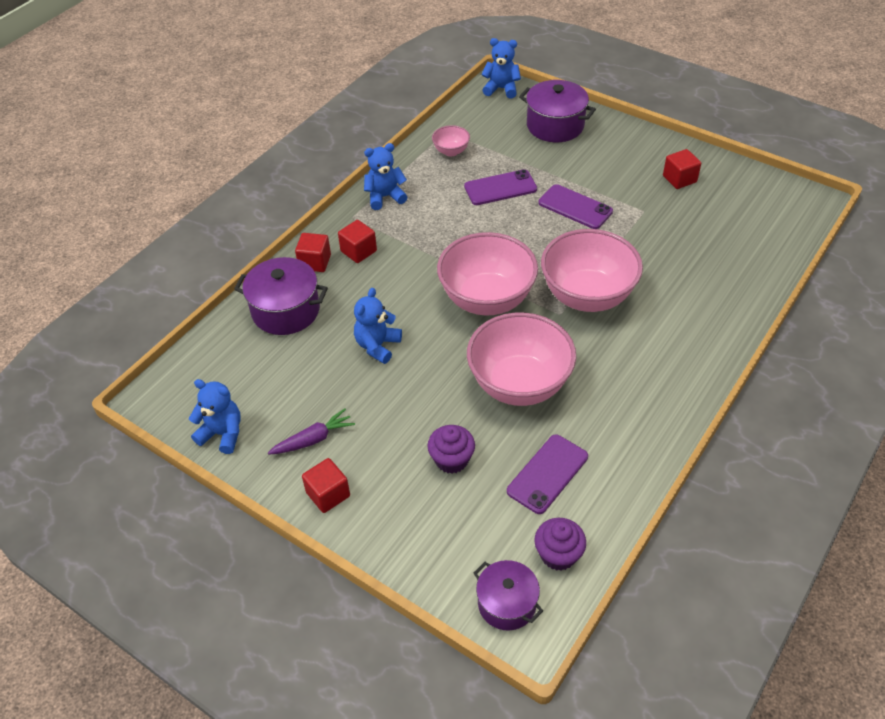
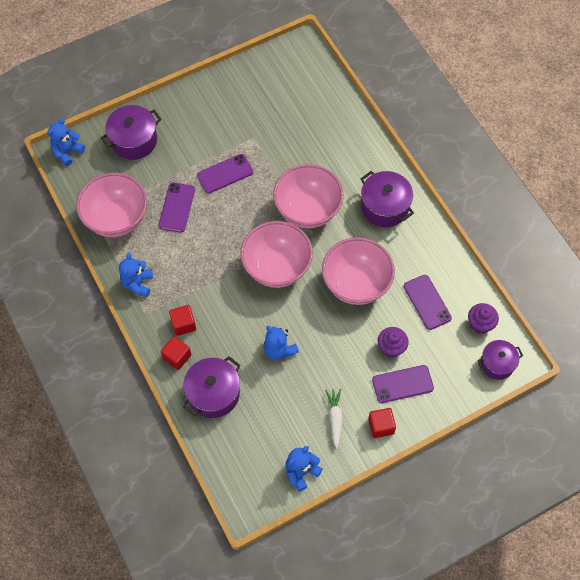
camera: 65 degrees left, 15 degrees up
purple carrot [268,409,355,455] -> white carrot [325,389,343,449]
pink bowl [432,125,470,156] -> pink bowl [76,173,147,237], size x2.23
red cube [663,149,701,189] -> none
none -> purple pot [361,171,414,227]
none -> purple phone [372,365,434,403]

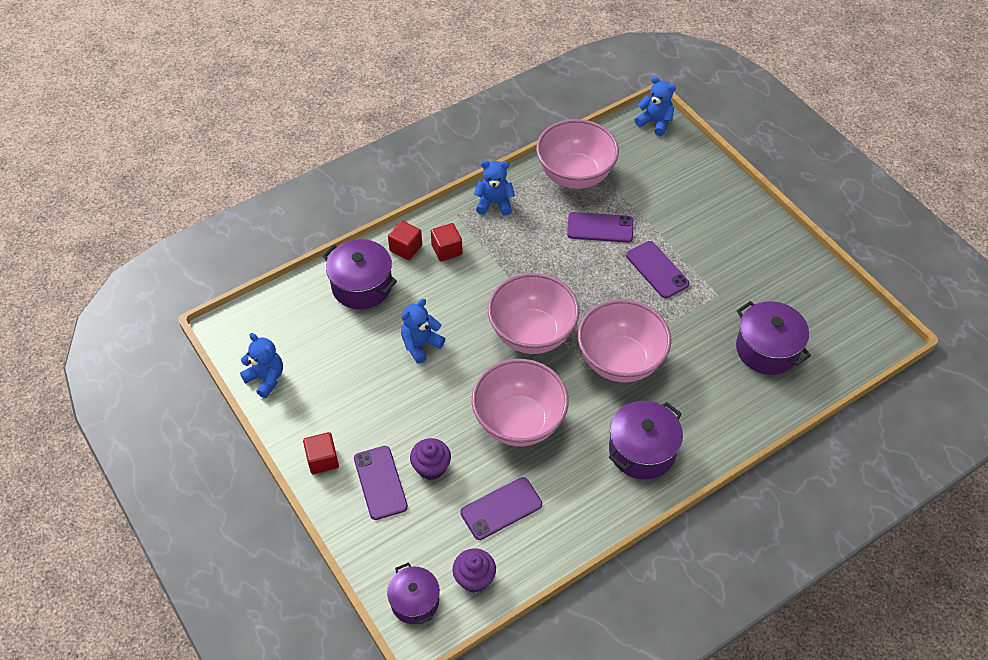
camera: 85 degrees right, 10 degrees down
purple pot [101,105,162,160] -> purple pot moved to [736,301,811,375]
white carrot [325,389,343,449] -> none

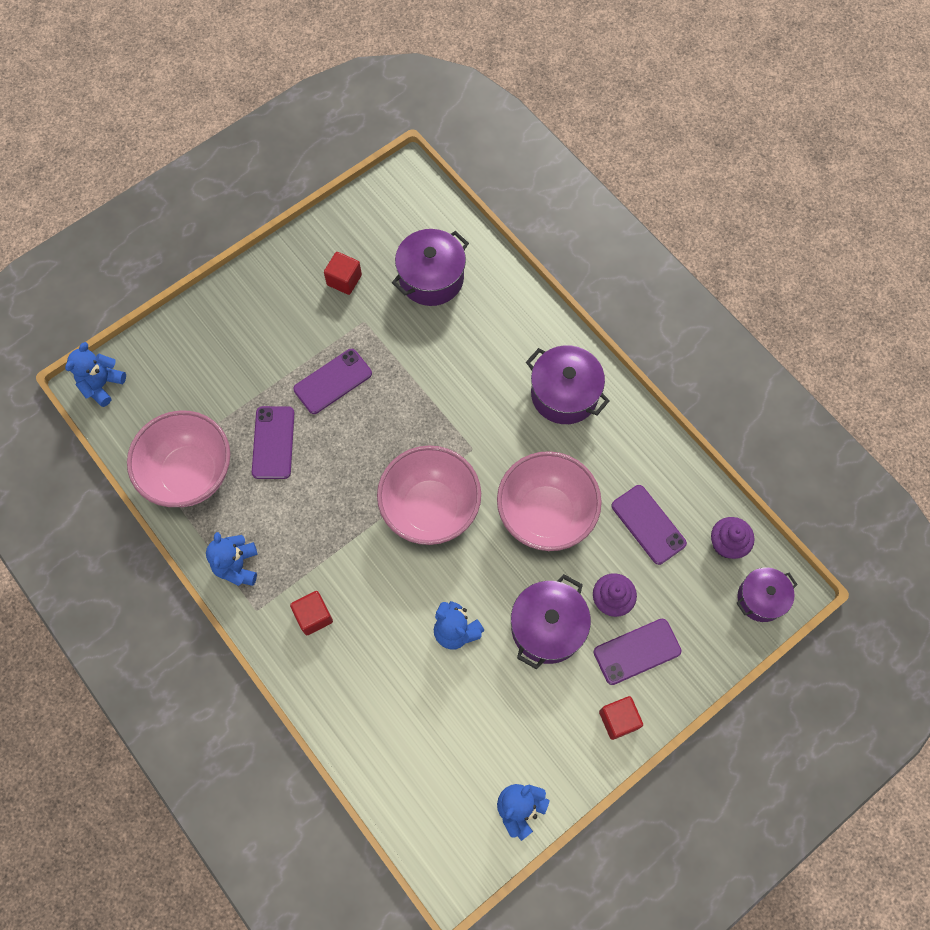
camera: 95 degrees left, 15 degrees up
purple pot [322,239,397,309] -> purple pot moved to [511,574,591,669]
red cube [388,221,422,260] -> red cube moved to [324,252,362,295]
pink bowl [578,299,671,383] -> none

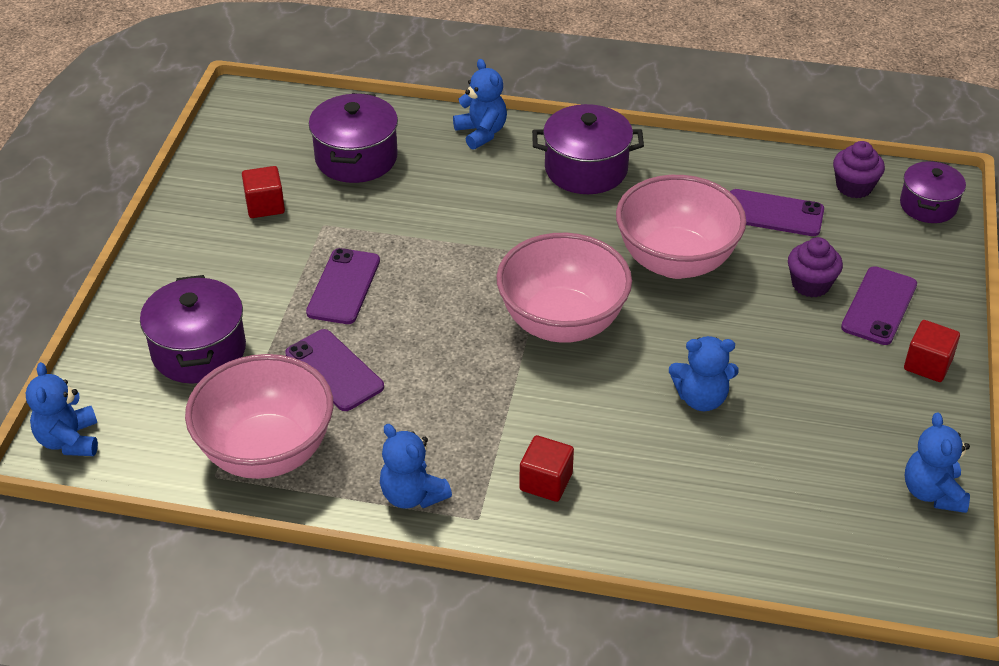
camera: 40 degrees left, 25 degrees down
purple pot [511,574,591,669] -> purple pot moved to [140,275,246,384]
none -> blue teddy bear [453,59,507,150]

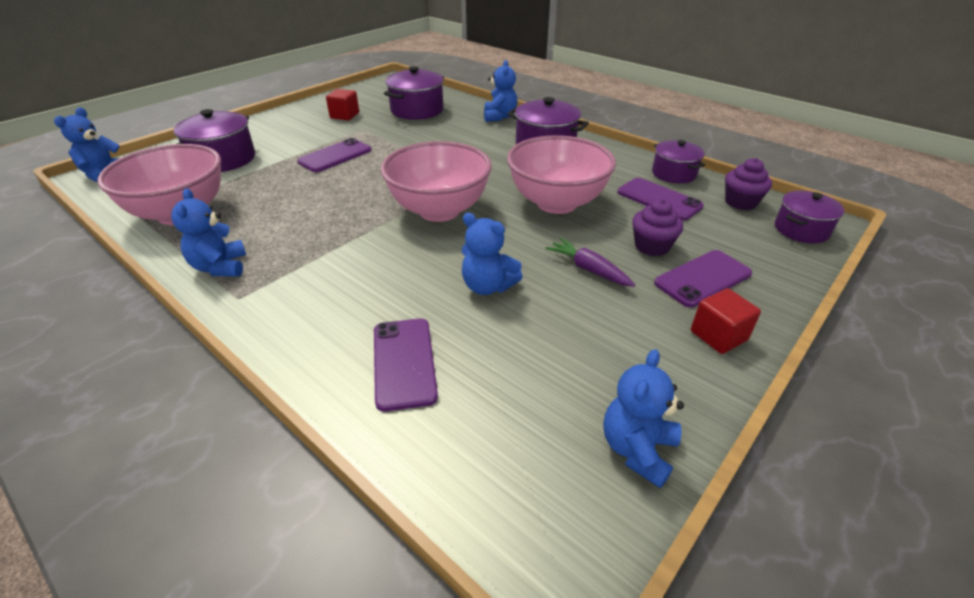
camera: 30 degrees right, 5 degrees down
purple phone [285,329,384,411] -> purple phone moved to [374,318,438,412]
red cube [519,435,574,502] -> none
none -> purple carrot [545,238,635,287]
none -> purple pot [652,140,705,184]

